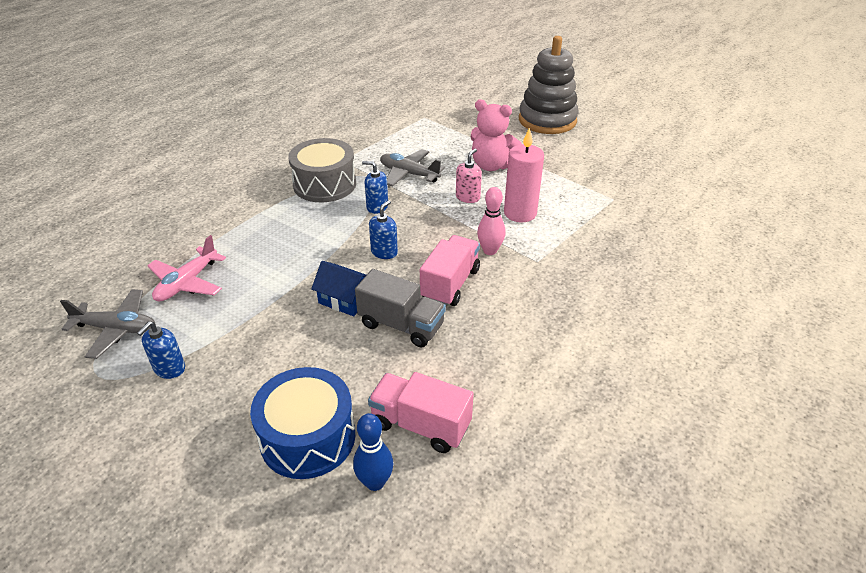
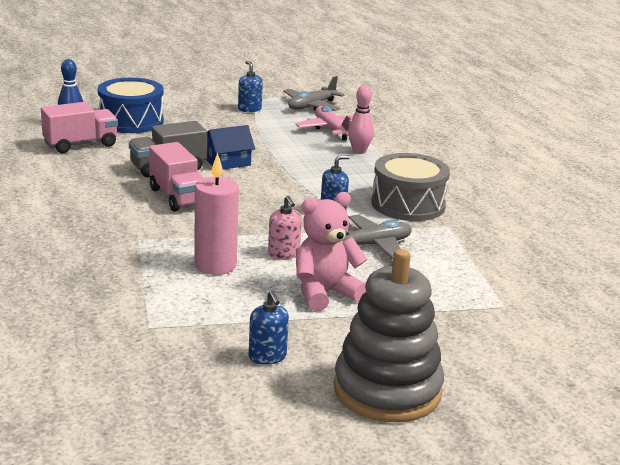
camera: 125 degrees right, 15 degrees down
blue soap dispenser [369,200,398,259] -> blue soap dispenser moved to [249,291,289,365]
pink bowling pin [477,187,505,255] -> pink bowling pin moved to [348,85,374,154]

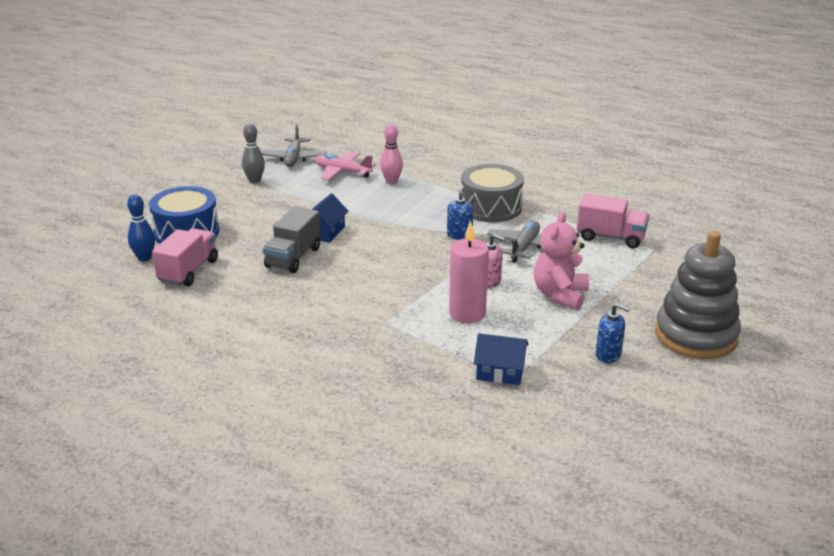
camera: 40 degrees left, 5 degrees up
pink truck [149,142,204,212] -> pink truck moved to [577,193,649,248]
blue soap dispenser [238,61,263,112] -> grey bowling pin [242,123,265,183]
none -> blue house [474,333,529,385]

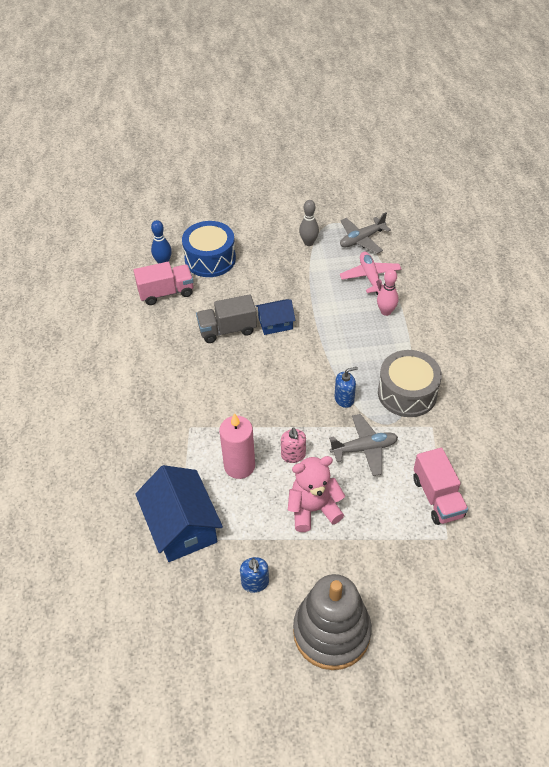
camera: 55 degrees right, 20 degrees up
blue house [474,333,529,385] -> blue house [135,465,223,562], size x1.77

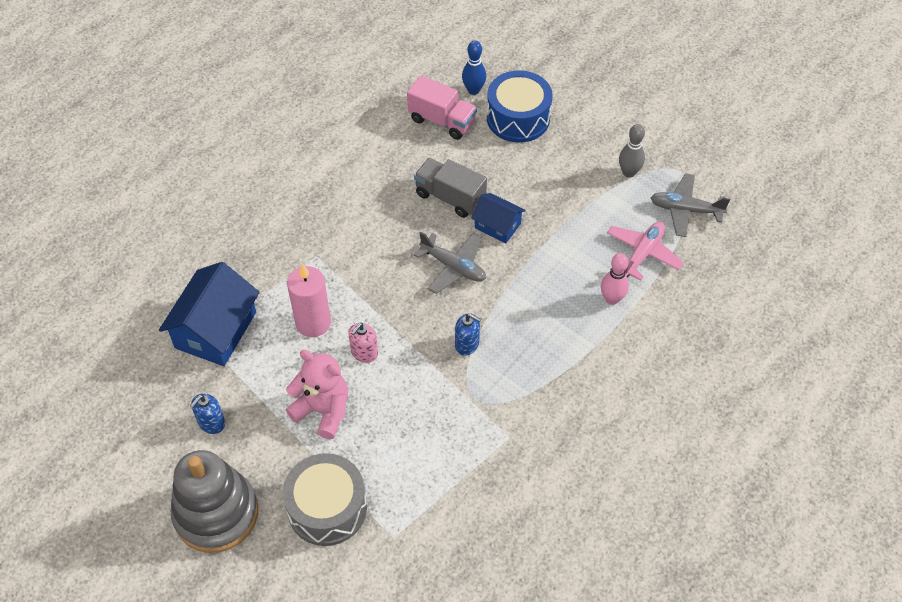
camera: 45 degrees right, 5 degrees up
grey plane [329,414,398,476] -> grey plane moved to [414,231,486,294]
grey drum [378,350,442,417] -> grey drum moved to [283,453,367,546]
pink truck [413,448,468,525] -> none

